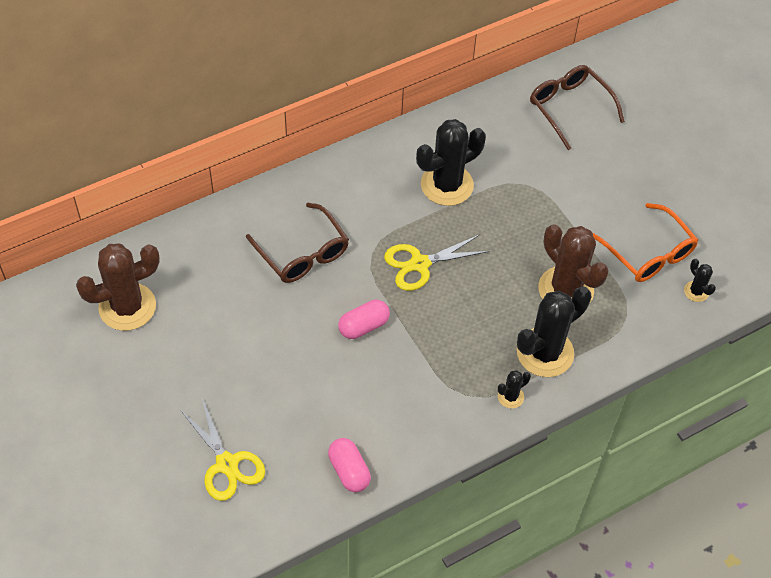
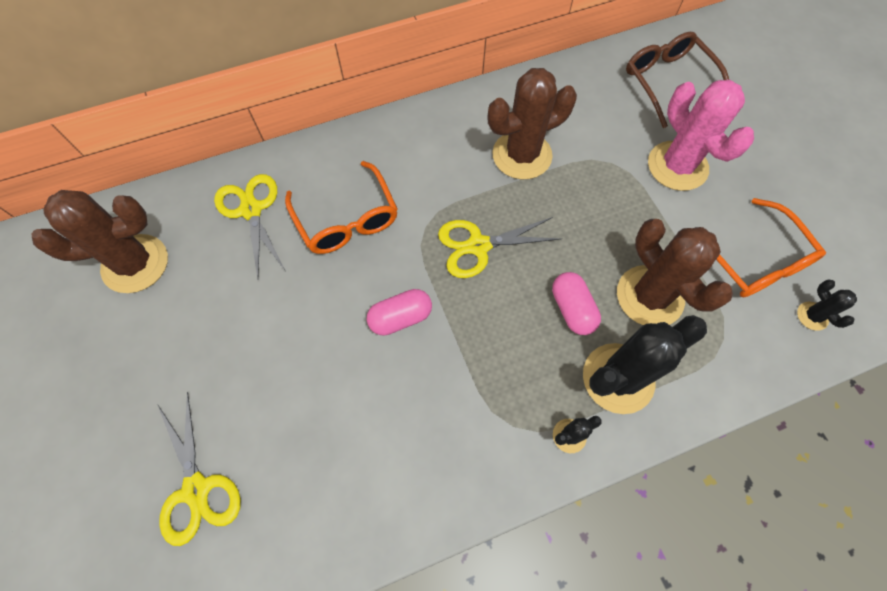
camera: 10 degrees right, 10 degrees up
brown glasses [246,203,349,283] -> orange glasses [285,161,398,254]
pink capsule [328,438,371,492] -> pink capsule moved to [552,272,601,335]
black cactus [416,119,486,206] -> brown cactus [488,68,577,179]
none -> yellow scissors [214,174,285,279]
none -> pink cactus [648,80,754,191]

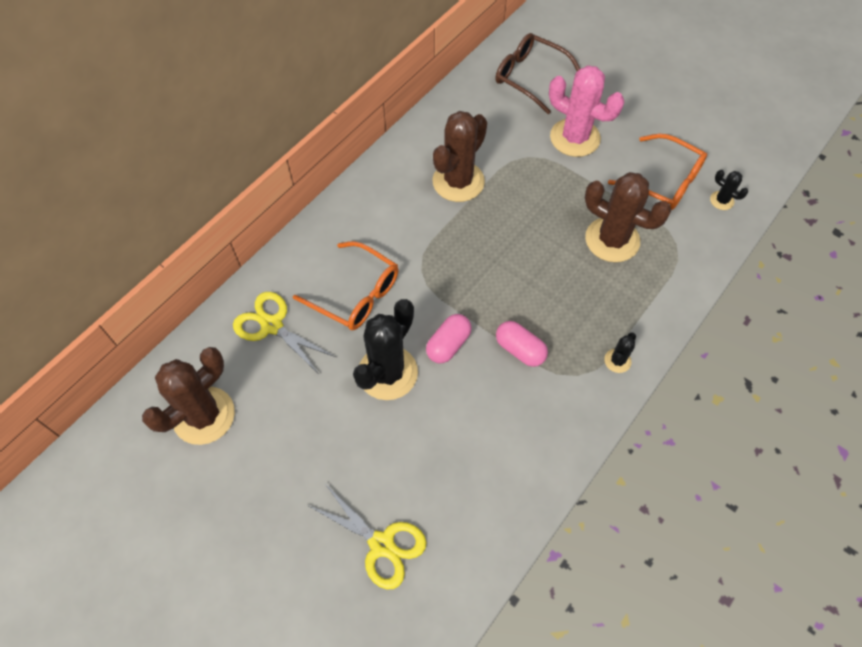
camera: 30 degrees left, 5 degrees down
yellow scissors [438,217,561,278] -> none
pink capsule [552,272,601,335] -> pink capsule moved to [496,321,548,367]
black cactus [583,315,707,414] -> black cactus moved to [353,299,418,400]

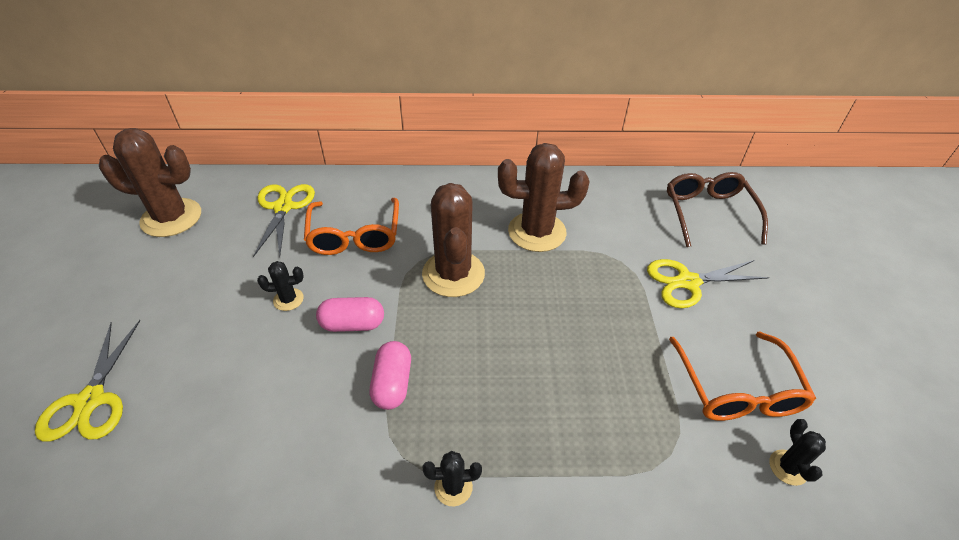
camera: 50 degrees right, 15 degrees down
black cactus [353,299,418,400] -> black cactus [257,261,304,311], size x0.45
pink cactus [549,65,624,157] -> yellow scissors [647,259,769,308]
brown cactus [585,172,671,262] -> brown cactus moved to [422,183,485,297]

